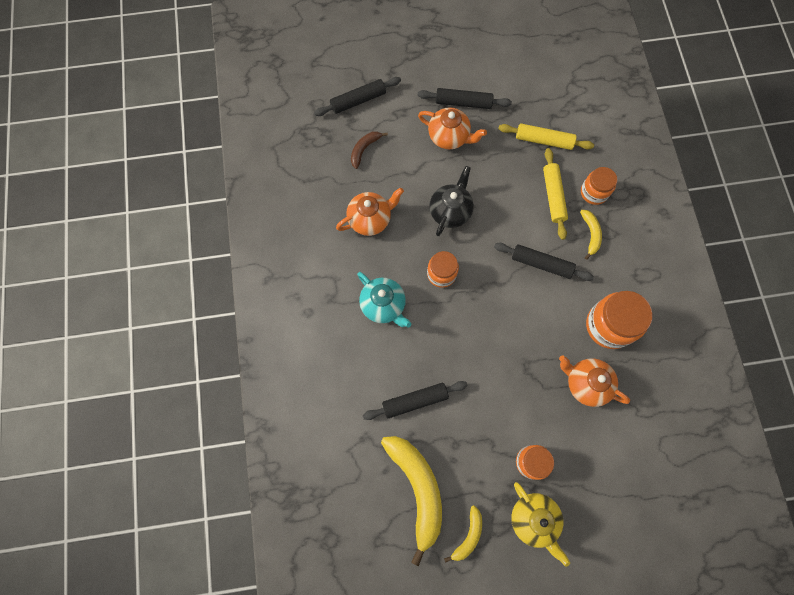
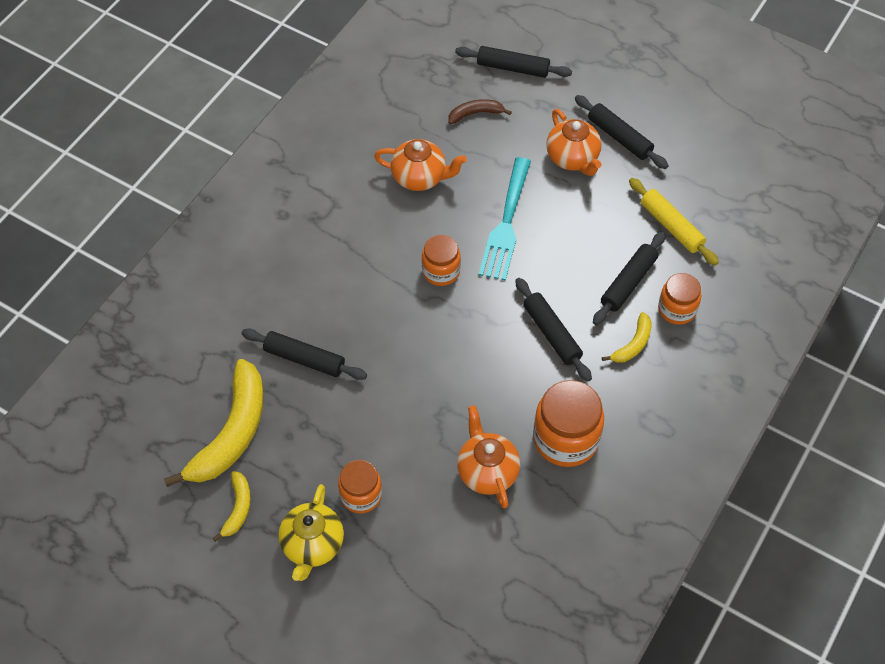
camera: 40 degrees right, 15 degrees down
turquoise teapot [357,272,412,327] -> none
black teapot [429,166,474,236] -> turquoise fork [479,157,531,281]
yellow banana [444,505,482,563] -> yellow banana turned 60 degrees counterclockwise [213,471,251,542]
yellow rolling pin [543,148,568,240] -> black rolling pin [593,231,666,325]

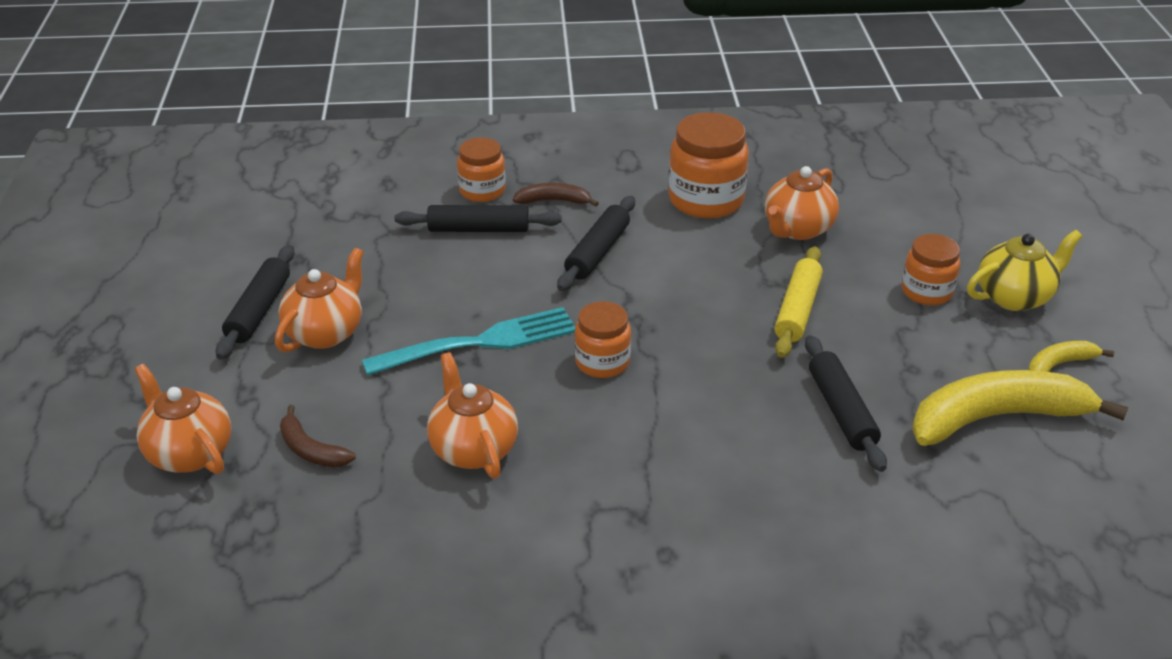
camera: 125 degrees left, 20 degrees down
black rolling pin [455,46,572,78] -> orange teapot [135,364,231,474]
yellow banana [602,312,651,363] -> brown banana [513,183,599,206]
yellow rolling pin [629,178,719,265] -> yellow rolling pin moved to [774,246,823,358]

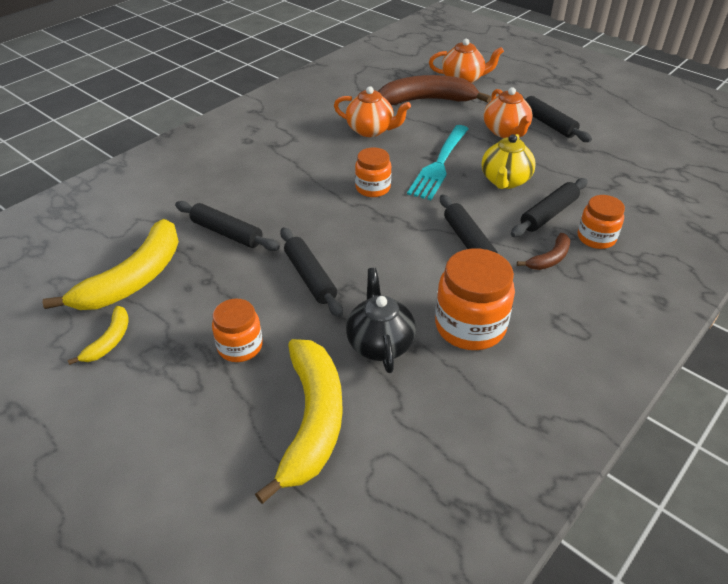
camera: 135 degrees right, 5 degrees up
brown banana [280,405,356,467] -> brown banana [378,75,491,105], size x2.08
orange teapot [765,166,839,240] -> black teapot [346,268,416,373]
yellow rolling pin [774,246,823,358] -> black rolling pin [280,227,343,317]
yellow teapot [967,230,1082,311] -> yellow teapot moved to [481,134,536,189]
none -> yellow banana [255,339,343,504]

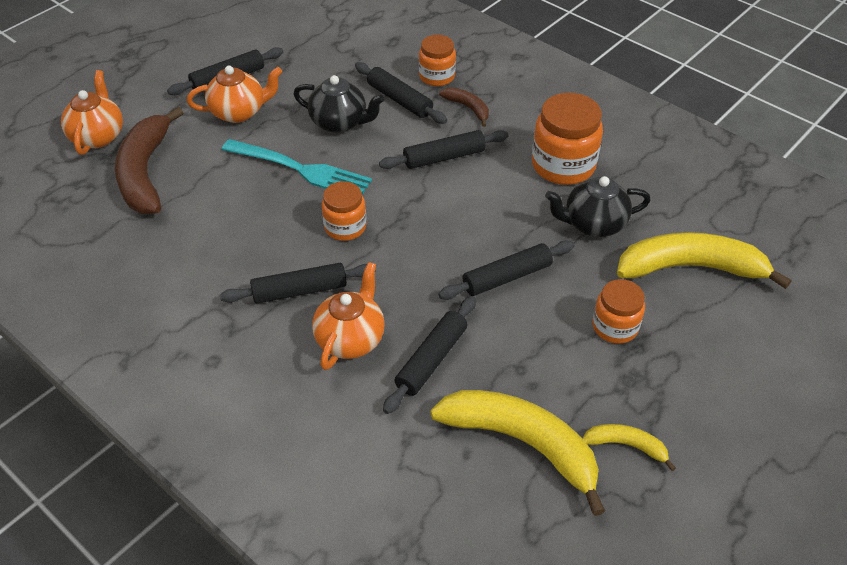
camera: 90 degrees left, 5 degrees up
orange teapot [334,86,411,137] -> orange teapot moved to [312,262,385,370]
yellow teapot [481,134,536,189] -> black teapot [294,75,384,133]
none -> black rolling pin [220,263,367,303]

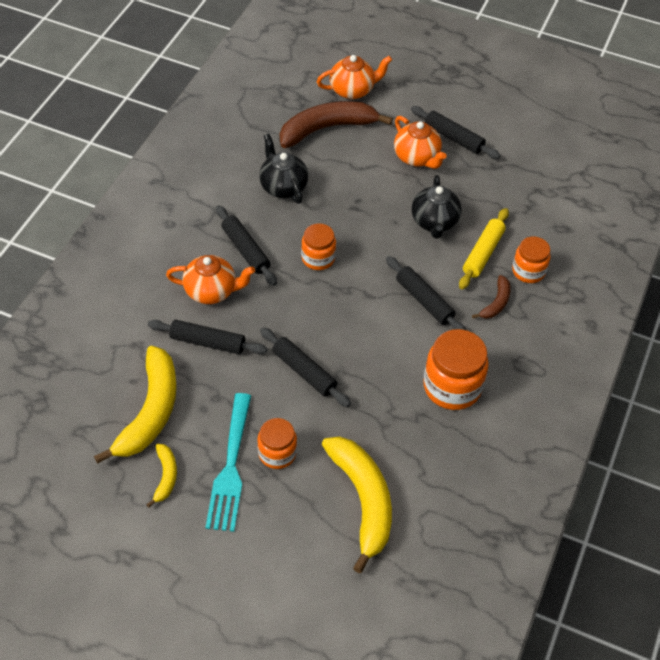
camera: 70 degrees right, 5 degrees up
turquoise fork [222,139,372,194] -> turquoise fork moved to [205,393,251,532]
black rolling pin [355,62,447,124] -> yellow rolling pin [459,208,509,289]
black teapot [545,176,651,237] -> black teapot moved to [259,134,309,204]

